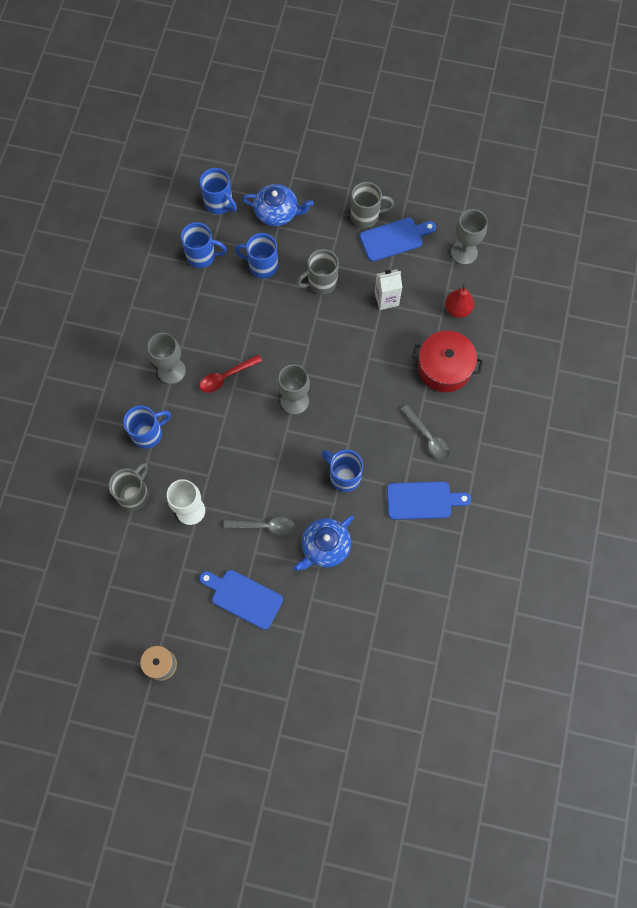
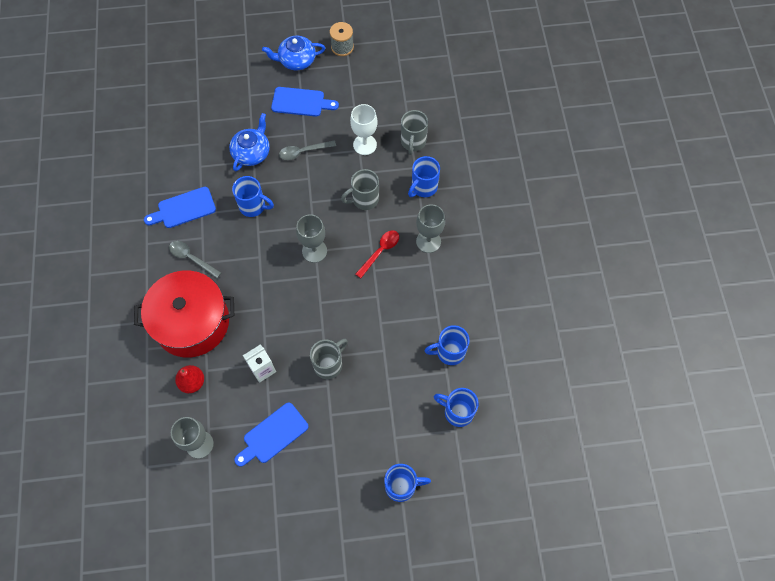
camera: 160 degrees right, 5 degrees down
blue mug [235,233,278,279] -> blue mug moved to [384,464,431,502]
blue teapot [242,184,314,226] -> blue teapot moved to [262,36,325,70]
grey mug [351,182,394,228] -> grey mug moved to [341,169,379,210]
red pot [412,331,483,392] -> red pot [134,271,234,357], size x1.50

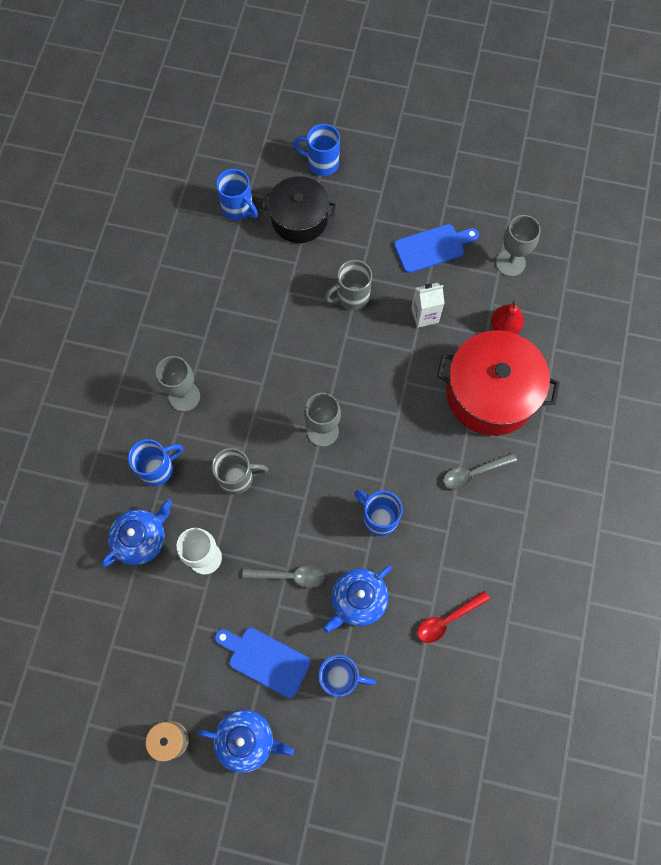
camera: 160 degrees left, 5 degrees up
blue cutting board [144,187,216,228] -> none
grey spoon [169,241,221,278] -> grey spoon turned 105 degrees clockwise [443,453,517,490]
red spoon [356,230,399,278] -> red spoon moved to [417,591,490,643]
grey mug [401,110,428,155] -> blue teapot [102,499,172,567]
blue mug [425,325,470,365] -> blue mug moved to [318,655,376,697]
none -> black pot [261,176,336,243]

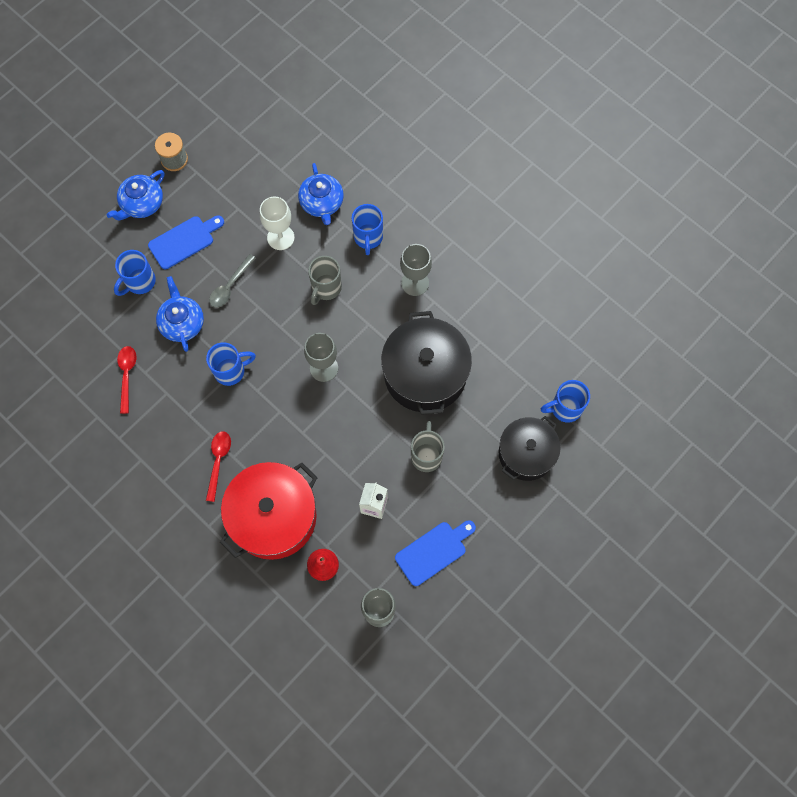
camera: 120 degrees right, 0 degrees up
blue mug [293,124,340,176] -> none
blue cutting board [394,224,479,273] -> blue cutting board turned 135 degrees counterclockwise [395,520,476,586]
grey spoon [443,453,517,490] -> red spoon [206,431,231,502]
none -> black pot [381,311,472,415]

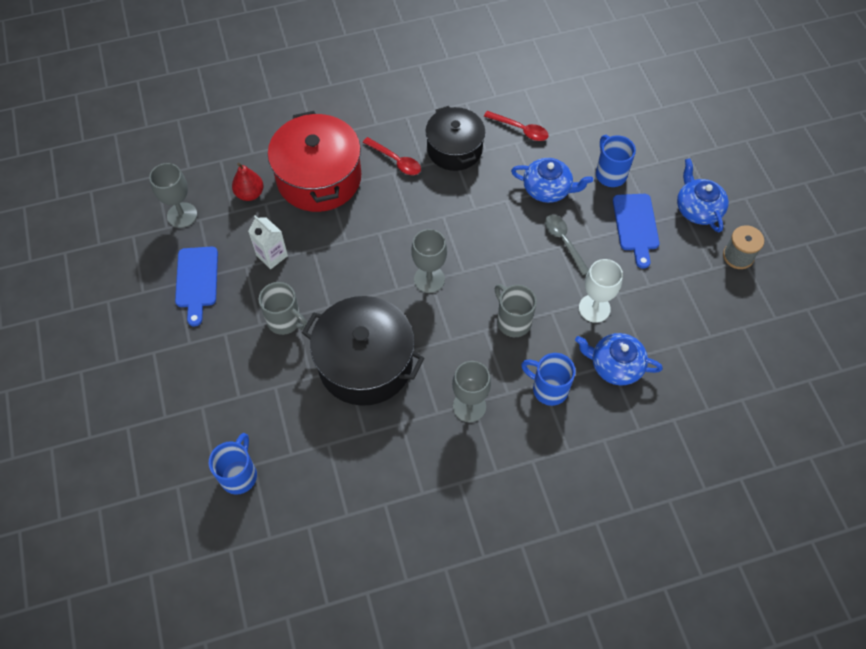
camera: 120 degrees right, 10 degrees down
blue mug [206,342,256,386] -> none
black pot [499,416,560,481] -> black pot moved to [426,106,485,171]

